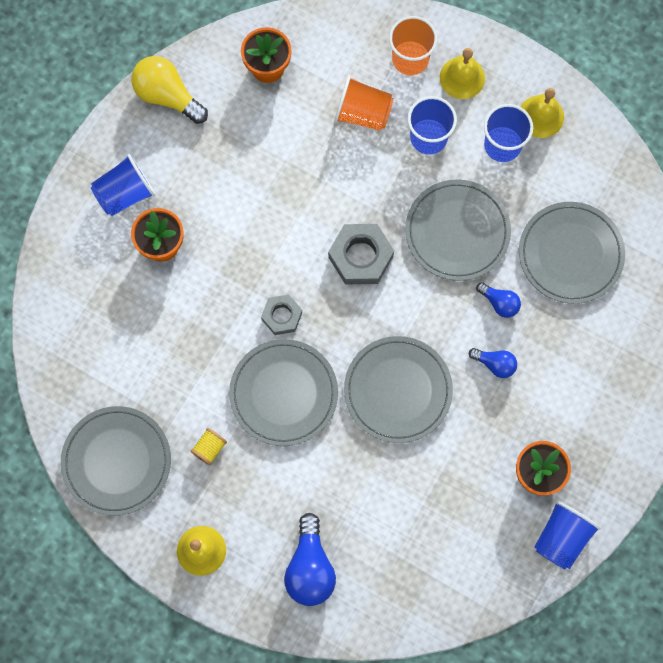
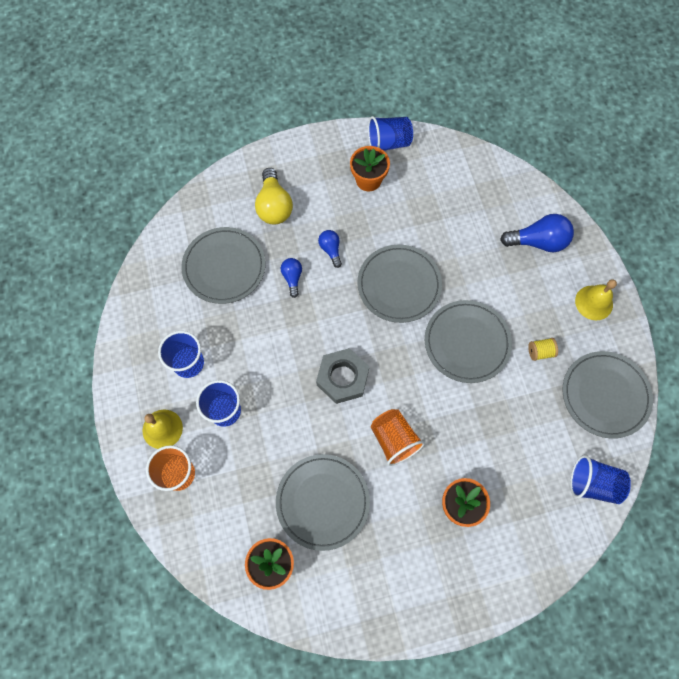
camera: 135 degrees left, 5 degrees down
blue cup [91,154,155,216] -> blue cup moved to [570,455,631,504]
yellow light bulb [131,56,208,124] -> yellow light bulb moved to [255,168,293,225]
grey nut [261,294,302,335] -> none
blue light bulb [284,513,336,606] -> blue light bulb turned 45 degrees clockwise [500,214,574,252]
orange cup [334,76,394,131] -> orange cup moved to [371,409,425,466]
grey plate [405,179,511,281] -> grey plate moved to [276,454,370,551]
yellow bell [521,88,564,138] -> none

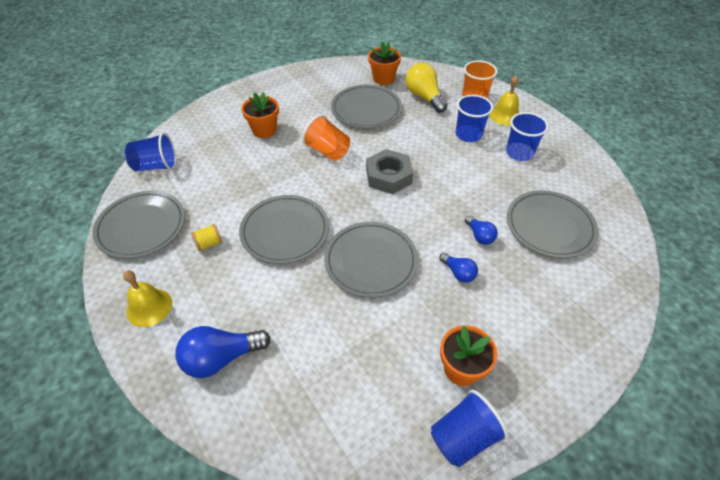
camera: 160 degrees right, 20 degrees down
yellow light bulb [255,168,293,225] -> yellow light bulb moved to [406,63,447,113]

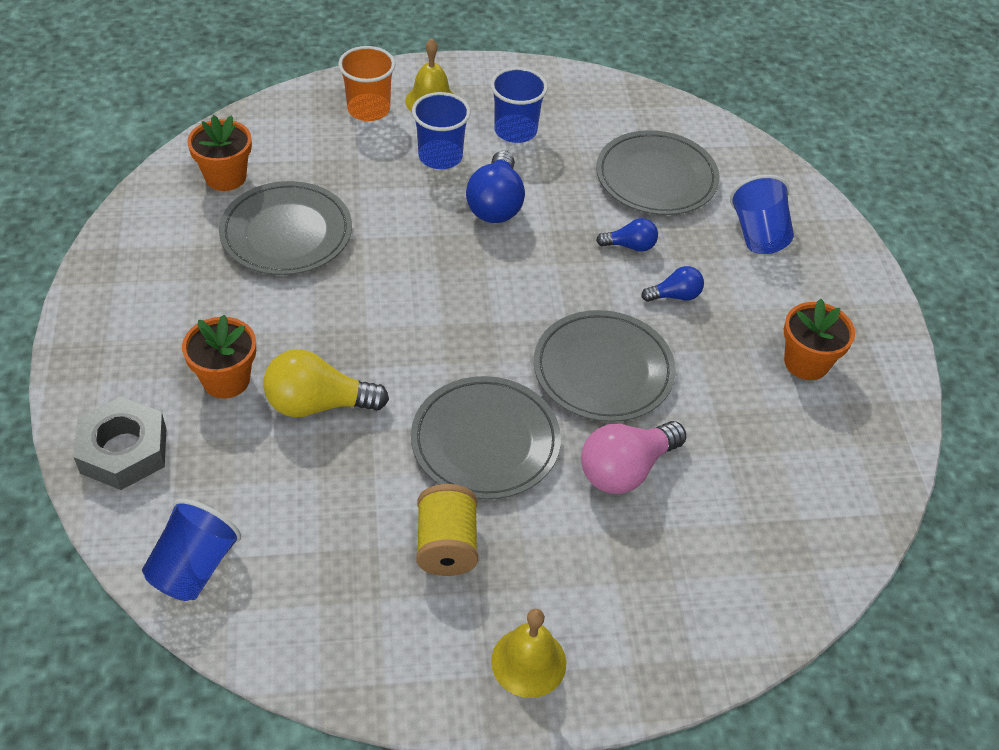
camera: 65 degrees left, 0 degrees up
grey plate [93,191,185,259] -> none
blue light bulb [175,326,271,378] -> blue light bulb moved to [466,151,525,223]
yellow spool [191,224,222,252] -> yellow spool [416,484,478,576], size x1.67
orange cup [302,114,350,161] -> none
grey nut [366,149,413,194] -> grey nut moved to [74,397,166,490]
yellow light bulb [406,63,447,113] -> yellow light bulb moved to [263,349,389,418]
blue cup [431,390,508,467] -> blue cup moved to [730,174,794,254]
none -> pink light bulb [581,421,686,494]

